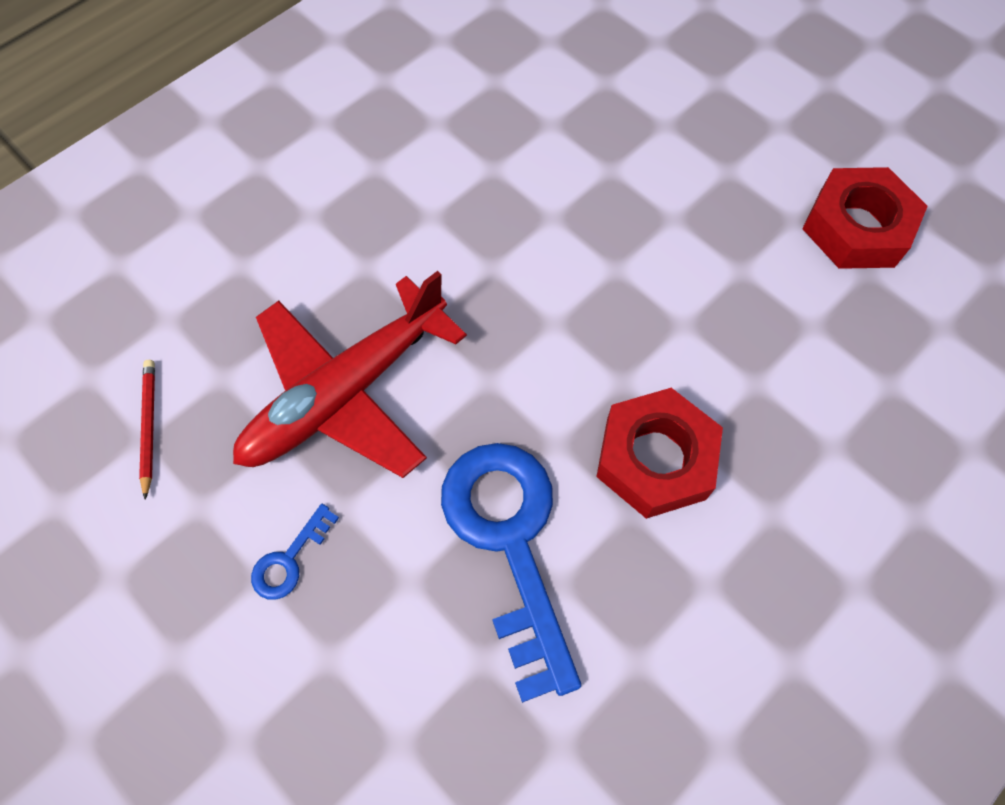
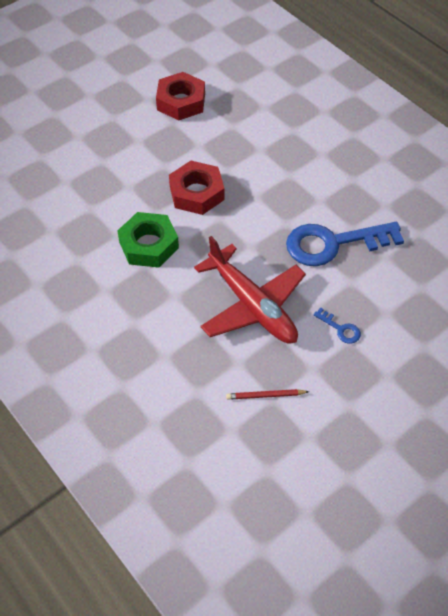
camera: 85 degrees left, 10 degrees down
red nut [596,388,723,519] -> red nut moved to [169,161,224,215]
none -> green nut [117,212,179,268]

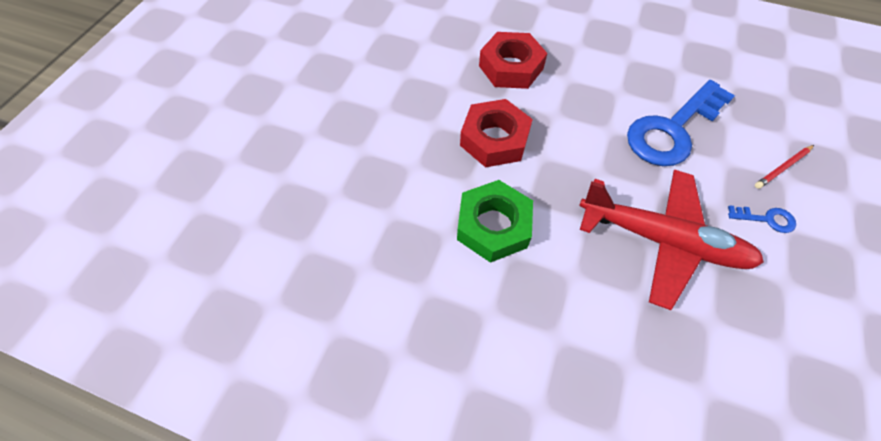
camera: 30 degrees left, 5 degrees up
red nut [156,72,205,121] -> red nut moved to [479,32,547,89]
red pencil [226,389,309,400] -> red pencil moved to [755,145,814,189]

